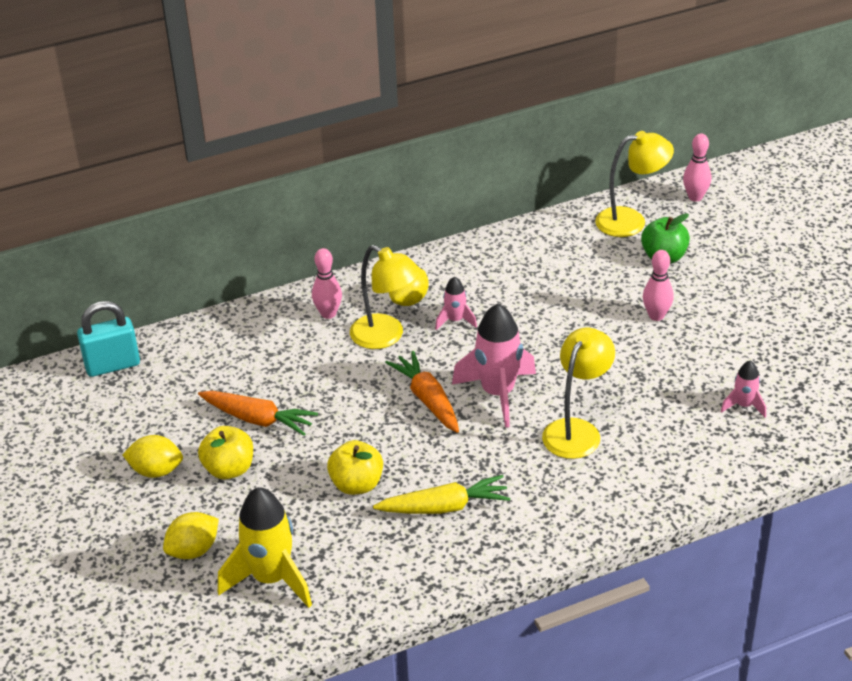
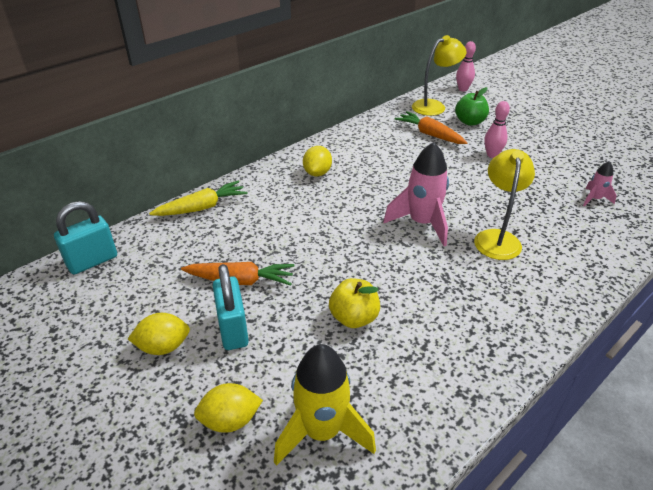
camera: 20 degrees left, 0 degrees up
yellow lemon [163,512,219,559] -> yellow lemon turned 45 degrees clockwise [194,383,263,433]
yellow apple [198,426,253,479] -> turquoise padlock [213,264,249,350]
pink bowling pin [312,248,342,319] -> none
yellow lamp [350,245,421,349] -> none
yellow carrot [373,475,510,514] -> yellow carrot moved to [149,181,248,216]
orange carrot [385,351,459,433] -> orange carrot moved to [395,111,467,144]
pink rocket [435,276,477,330] -> none

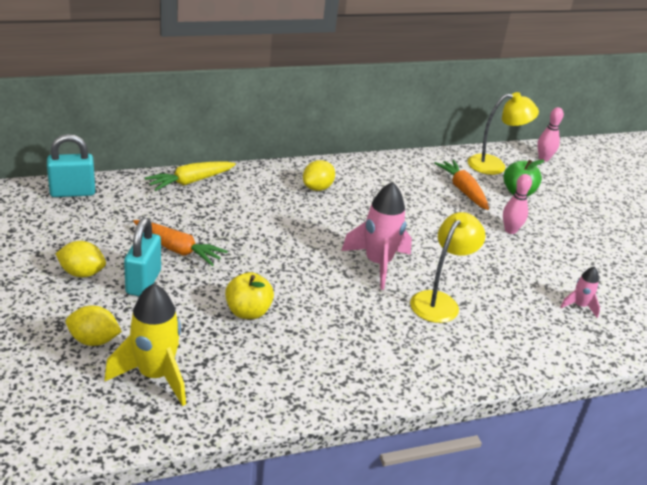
camera: 20 degrees right, 5 degrees down
yellow carrot [149,181,248,216] -> yellow carrot turned 150 degrees clockwise [145,161,236,191]

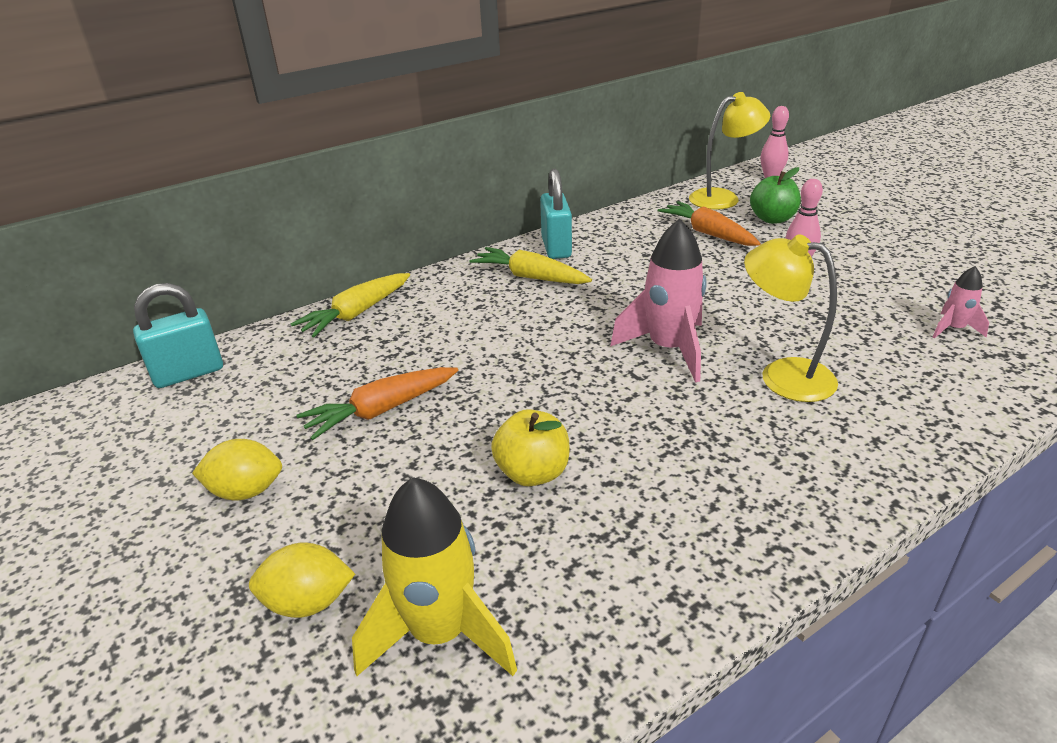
camera: 10 degrees left, 0 degrees up
turquoise padlock [124,218,161,296] -> turquoise padlock moved to [540,169,572,259]
orange carrot [133,220,228,266] -> orange carrot turned 135 degrees clockwise [296,367,458,440]
yellow lemon [303,160,335,191] -> yellow carrot [469,247,592,284]
yellow lamp [410,212,485,323] -> yellow lamp turned 75 degrees counterclockwise [744,234,838,402]

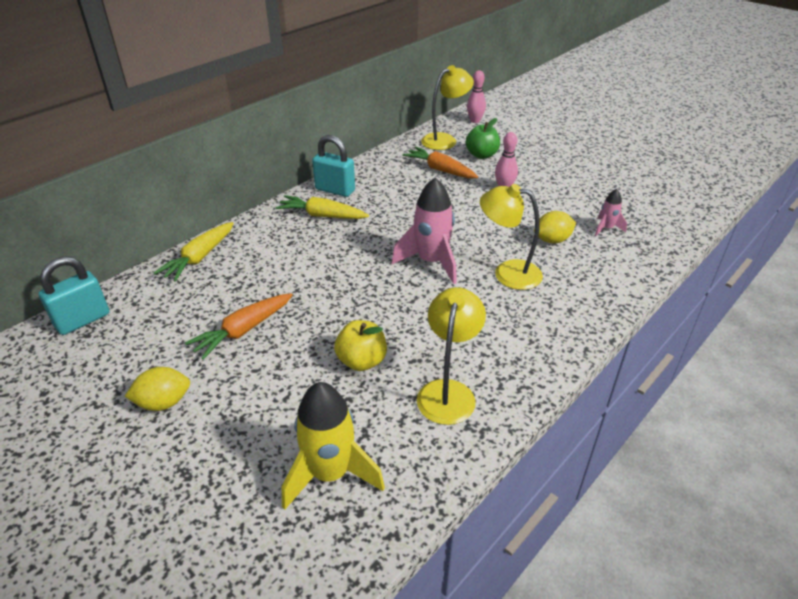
camera: 15 degrees left, 5 degrees up
yellow lemon [249,542,355,618] -> yellow lemon moved to [534,211,576,244]
turquoise padlock [540,169,572,259] -> turquoise padlock turned 45 degrees counterclockwise [312,135,355,197]
none -> yellow lamp [417,287,486,425]

